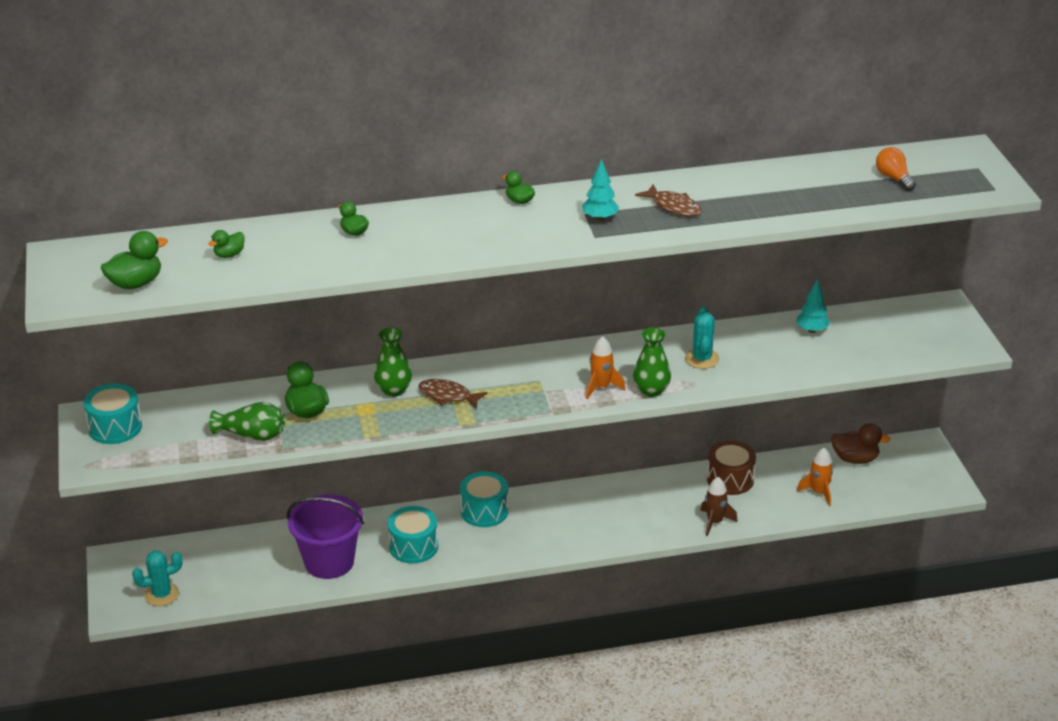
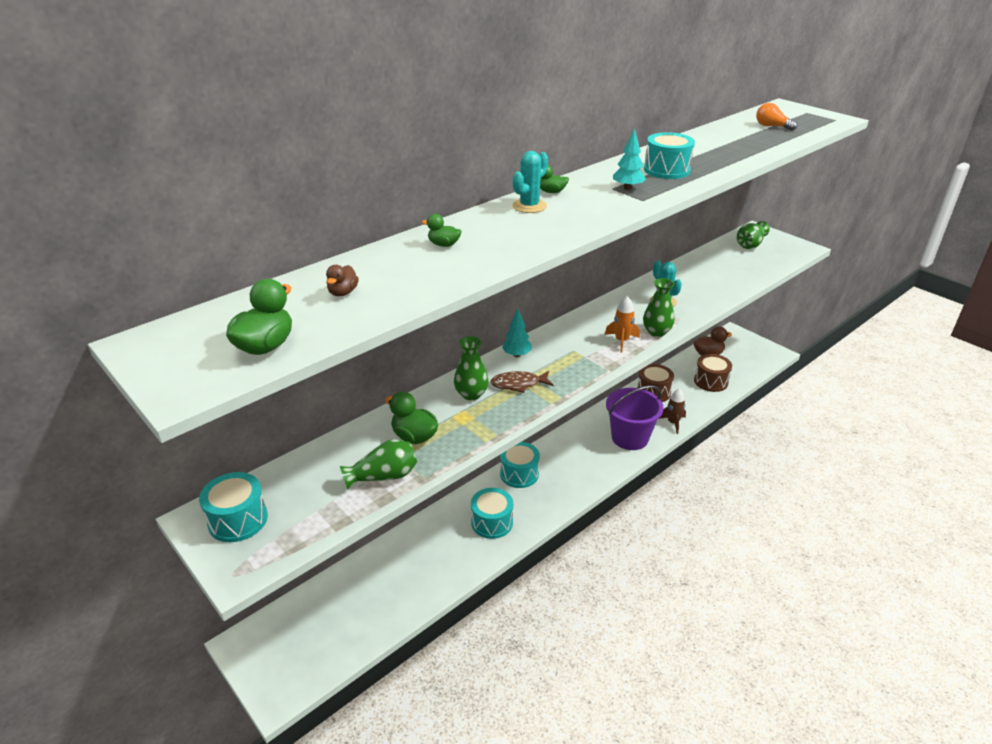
camera: 30 degrees left, 0 degrees up
turquoise cactus [132,551,182,606] -> turquoise cactus moved to [513,151,548,213]
green duck [208,230,244,258] -> brown duck [326,265,359,296]
purple bucket [287,495,364,579] -> purple bucket moved to [606,386,664,450]
brown fish [635,185,702,217] -> turquoise drum [644,132,695,179]
turquoise tree [797,279,830,333] -> turquoise tree moved to [502,309,532,357]
orange rocket [797,448,833,506] -> brown drum [694,354,732,392]
none -> green vase [736,221,770,249]

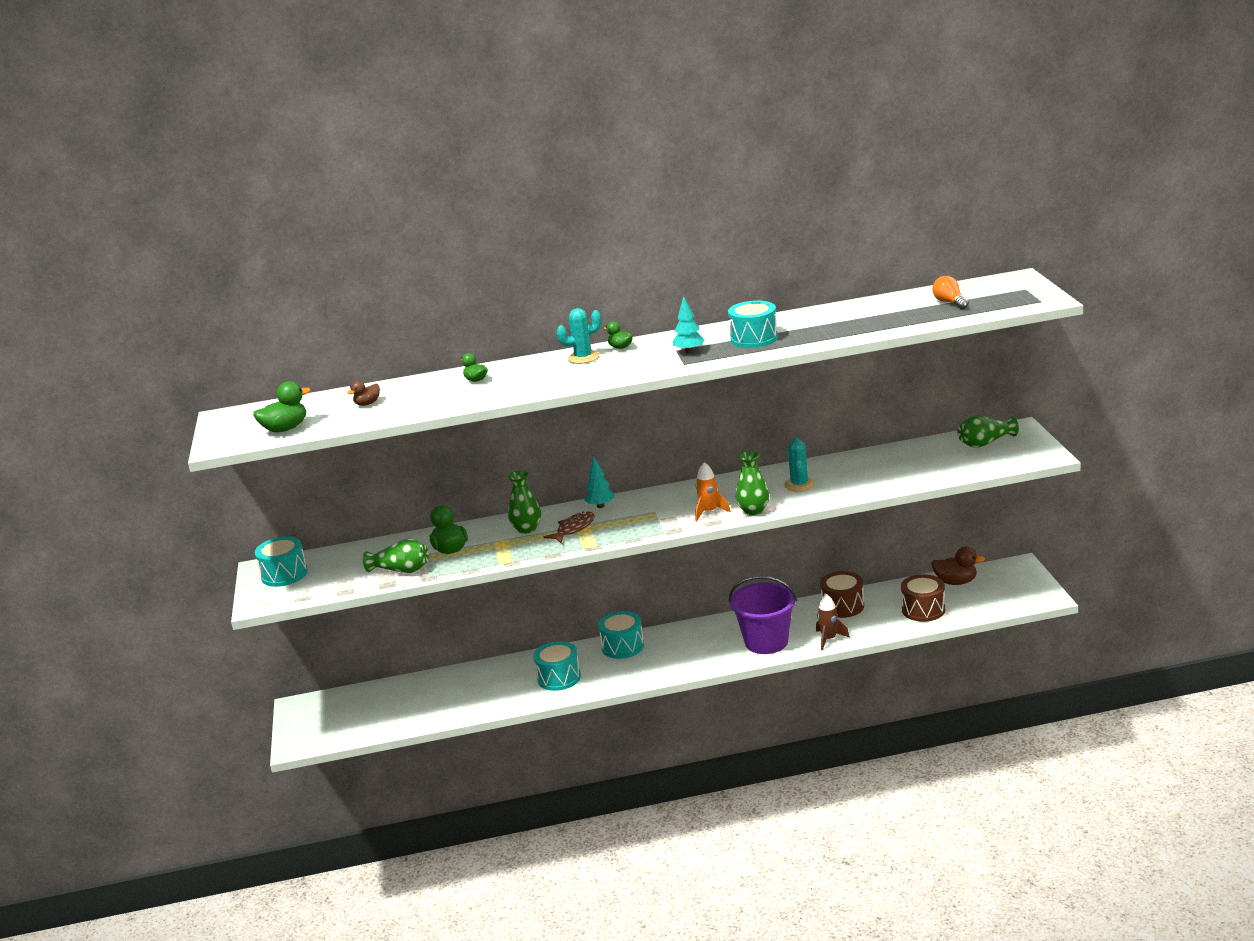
camera: 35 degrees right, 10 degrees down
brown fish [490,371,553,393] -> brown fish turned 105 degrees clockwise [543,511,595,543]

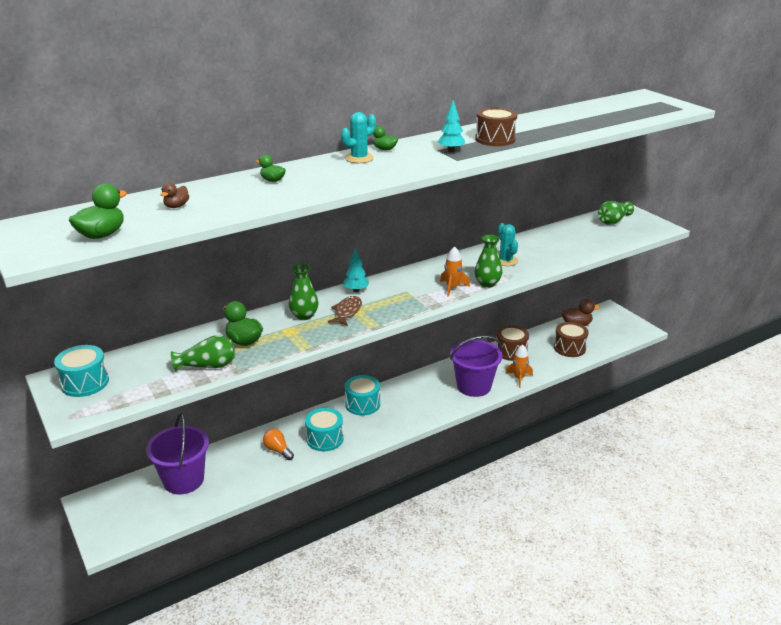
camera: 25 degrees left, 5 degrees up
turquoise drum [728,301,778,348] -> brown drum [475,107,517,146]
brown rocket [816,594,850,650] -> orange rocket [505,344,533,388]
orange light bulb [932,276,969,309] -> orange light bulb moved to [263,429,294,460]
none -> purple bucket [146,413,209,494]

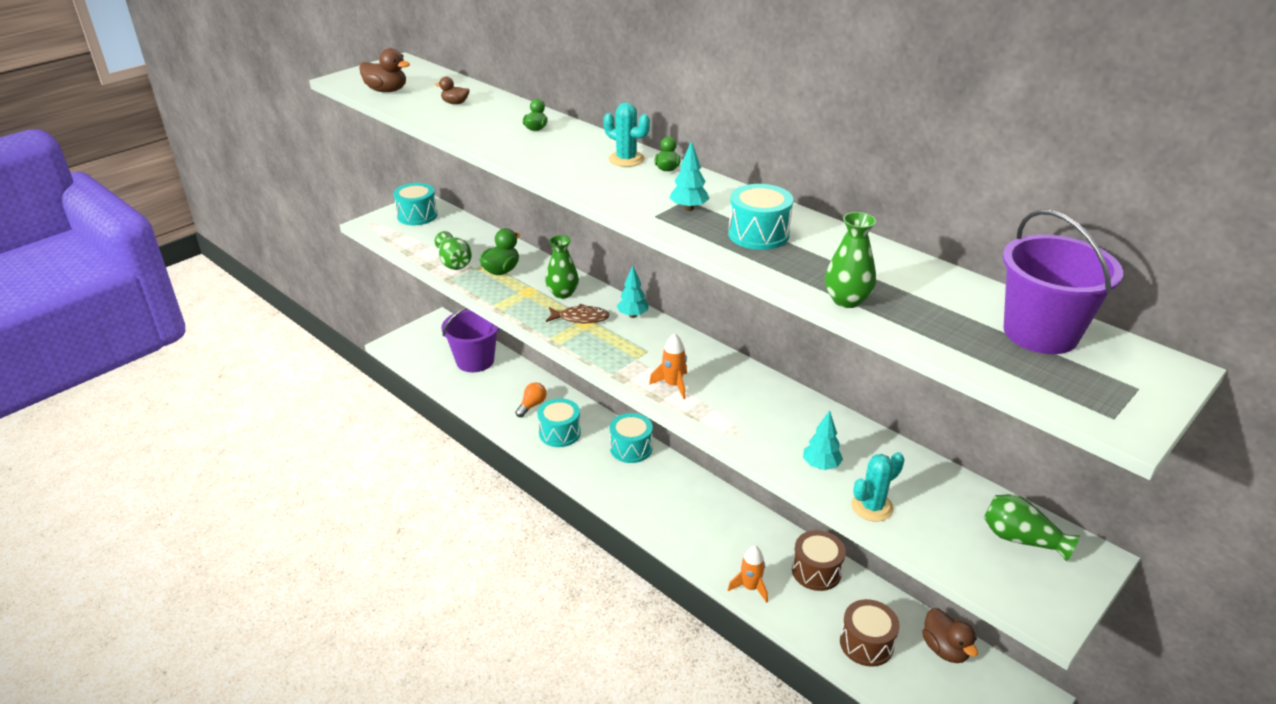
camera: 75 degrees right, 5 degrees up
green duck [69,183,126,239] -> brown duck [359,48,410,92]
purple bucket [450,336,502,397] -> purple bucket moved to [1003,209,1123,354]
brown drum [475,107,517,146] -> turquoise drum [728,184,793,250]
green vase [475,235,502,288] -> green vase moved to [825,212,876,308]
turquoise cactus [498,223,518,266] -> turquoise cactus moved to [852,452,904,522]
none -> turquoise tree [803,410,843,470]

